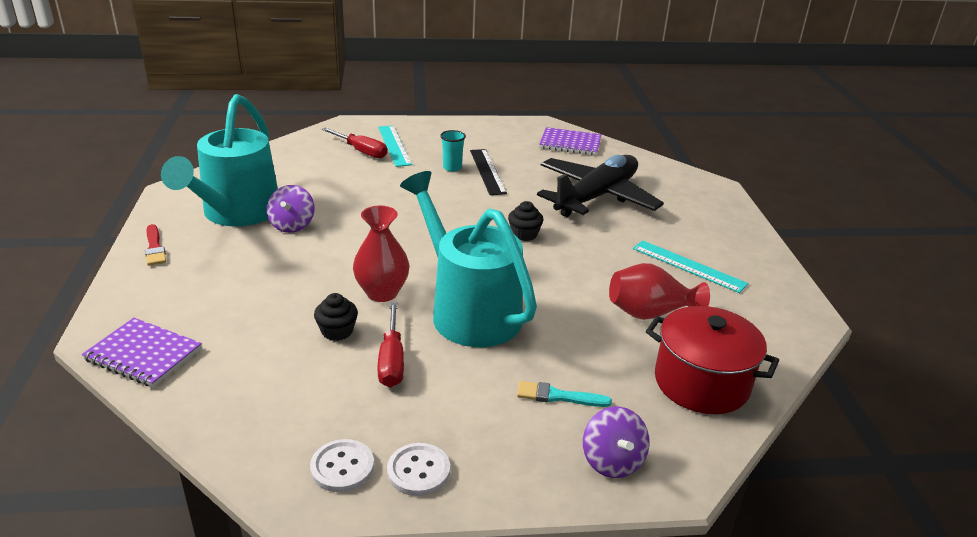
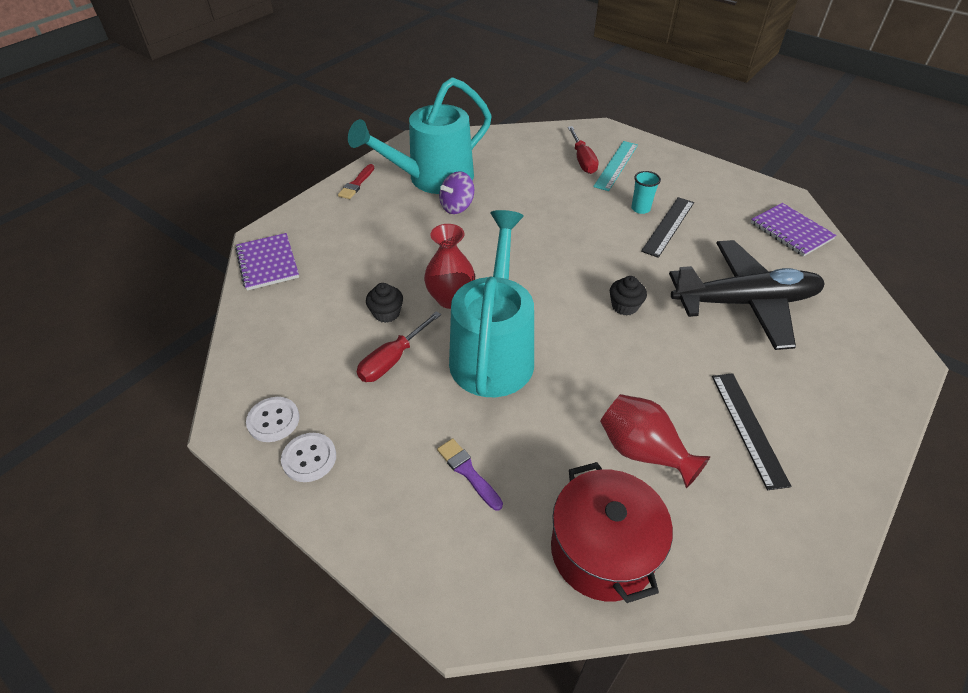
camera: 45 degrees right, 15 degrees up
turquoise brush [517,381,612,407] -> purple brush [437,438,503,511]
purple spinning top [583,407,649,478] -> none
turquoise ruler [633,240,748,293] -> black ruler [712,373,791,490]

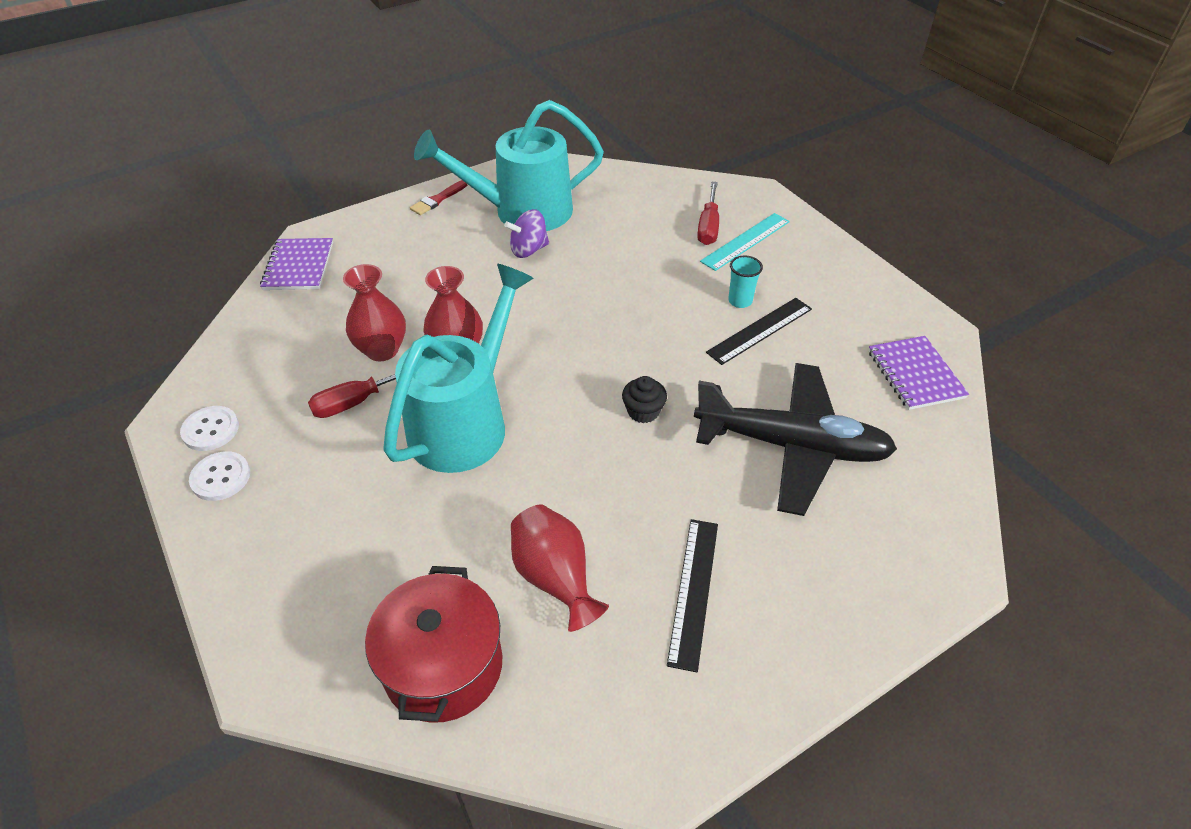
camera: 20 degrees right, 0 degrees up
black cupcake [366,283,403,323] -> red vase [343,264,406,361]
purple brush [437,438,503,511] -> none

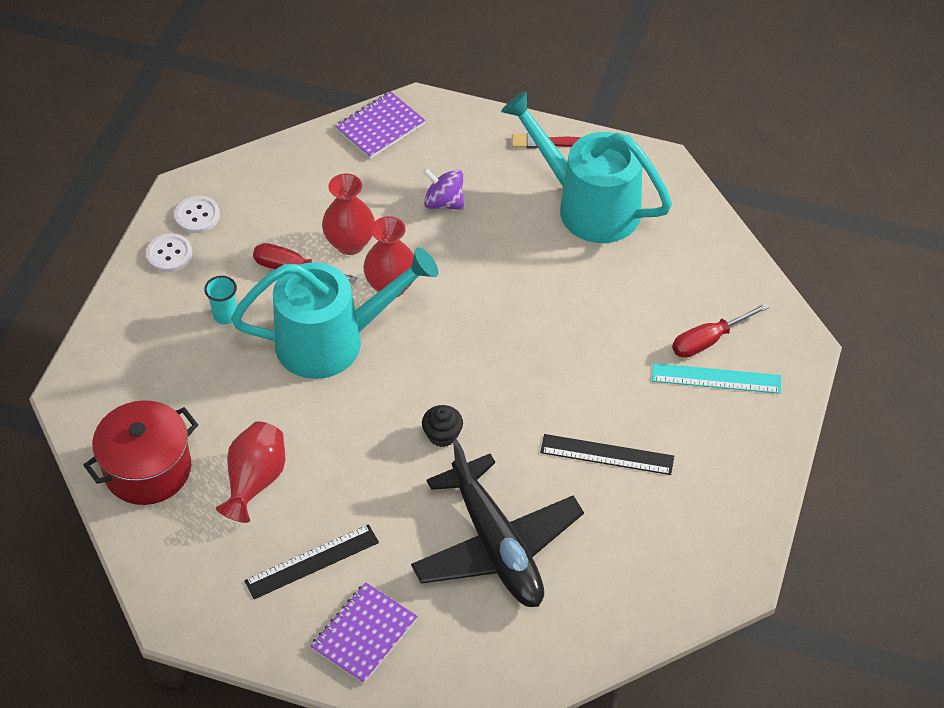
camera: 50 degrees right, 5 degrees up
purple spinning top [504,209,549,258] -> purple spinning top moved to [423,168,464,210]
turquoise cup [728,255,763,308] -> turquoise cup moved to [204,276,237,324]
purple notebook [868,336,969,410] -> purple notebook moved to [311,582,418,684]

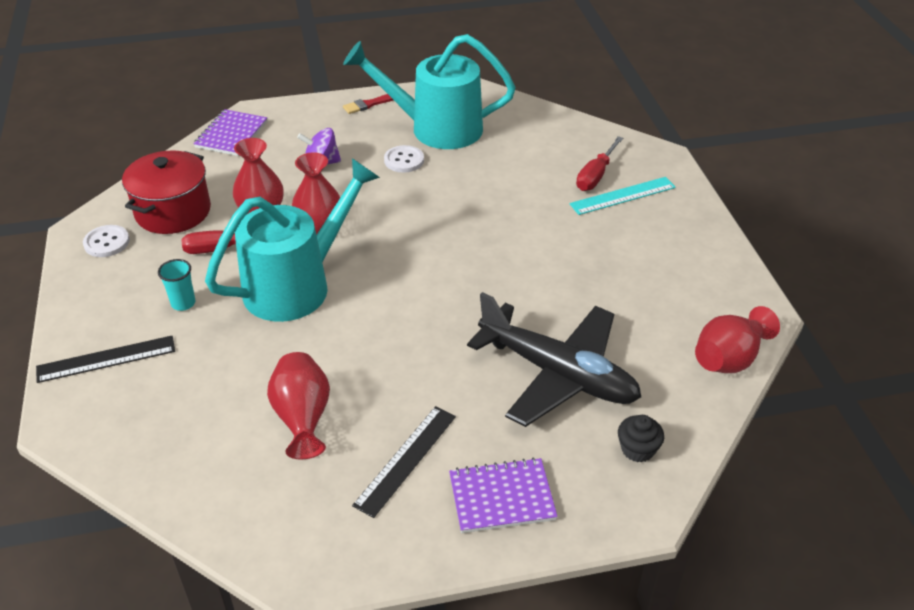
camera: 30 degrees left, 10 degrees down
red pot [84,400,198,505] -> red pot moved to [122,150,211,234]
white button [146,234,193,272] -> white button moved to [384,145,424,173]
purple notebook [311,582,418,684] -> purple notebook turned 75 degrees clockwise [449,457,558,533]
black cupcake [422,405,463,447] -> black cupcake moved to [618,415,664,463]
black ruler [540,434,674,475] -> black ruler moved to [36,336,175,383]
none -> red vase [695,306,780,373]

